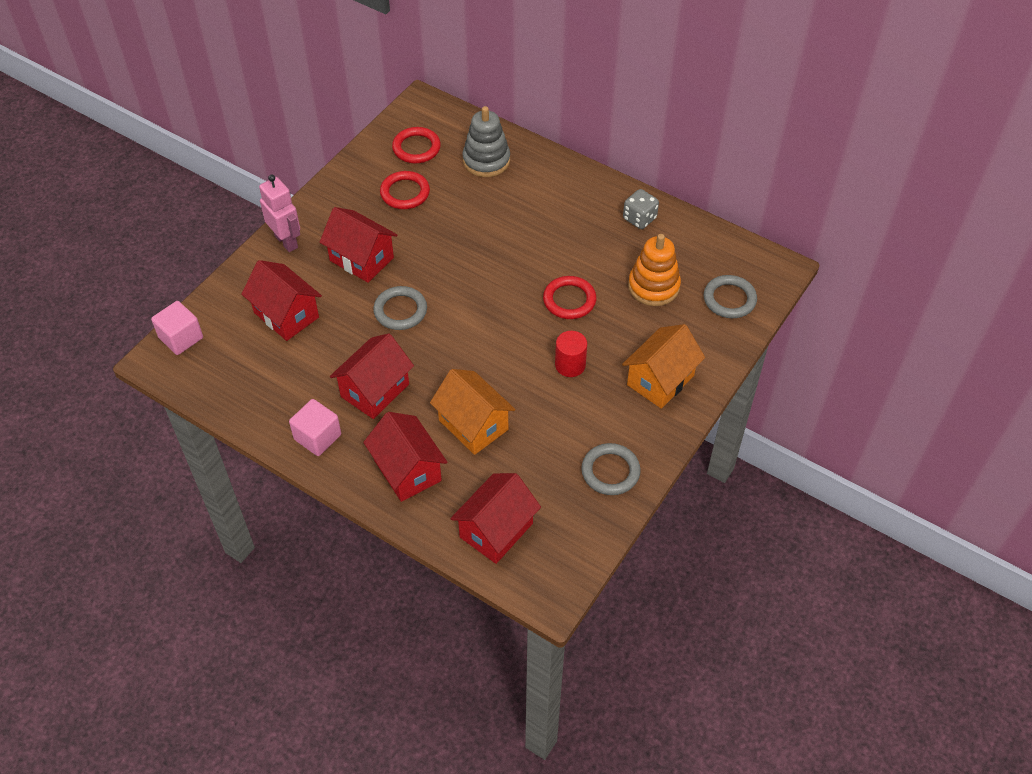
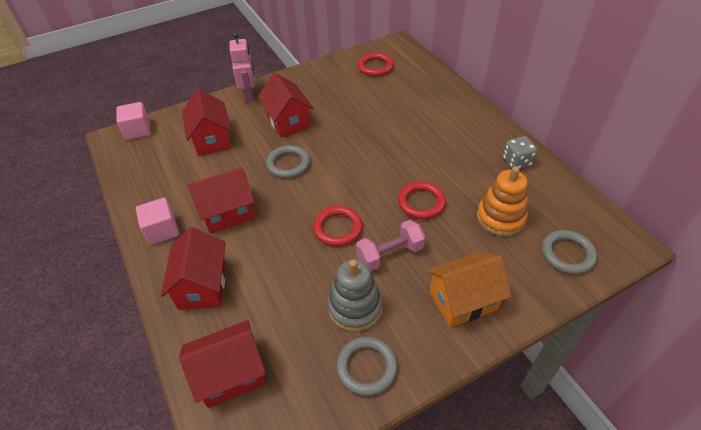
camera: 30 degrees right, 5 degrees down
red ring [380,171,430,209] -> red ring moved to [313,206,363,247]
orange house [430,369,516,455] -> none
grey stacking toy [462,106,510,177] -> grey stacking toy moved to [327,259,383,332]
red cylinder [555,331,587,377] -> pink dumbbell [356,220,425,271]

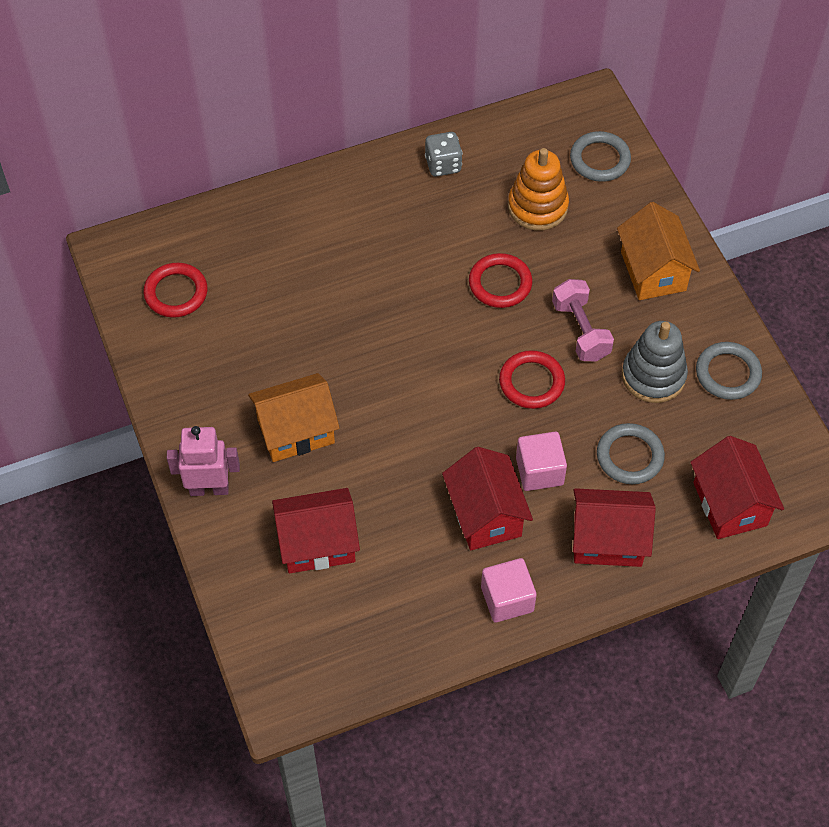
camera: 85 degrees left, 10 degrees up
pink cube [116,102,151,140] -> pink cube moved to [516,432,567,491]
red house [258,73,314,138] -> orange house [248,373,340,462]
grey ring [266,145,310,178] -> grey ring moved to [597,423,665,484]

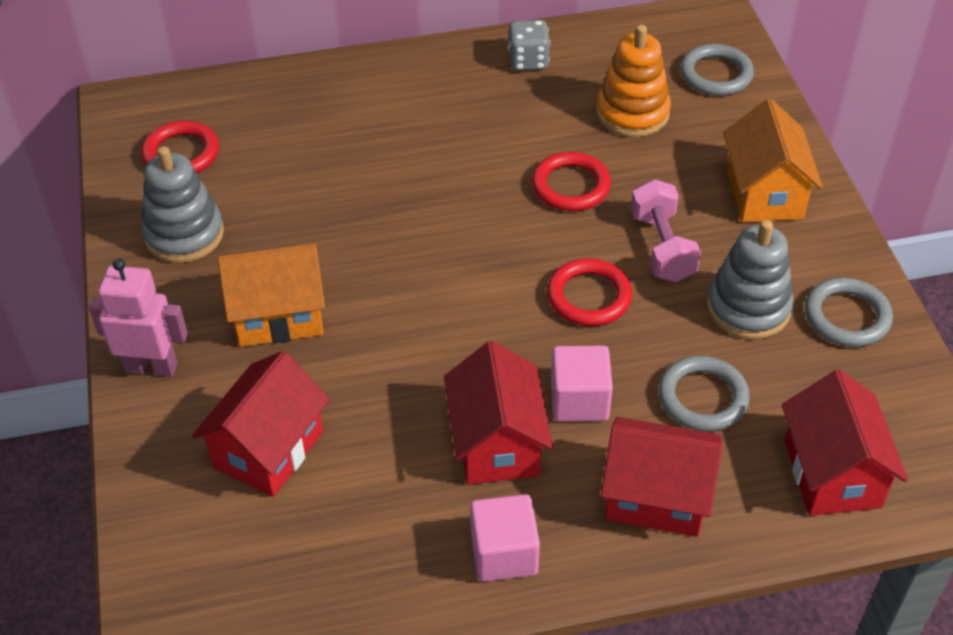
camera: 10 degrees right, 10 degrees down
red house [272,488,360,573] -> red house turned 60 degrees counterclockwise [192,351,330,497]
none -> grey stacking toy [141,146,224,263]

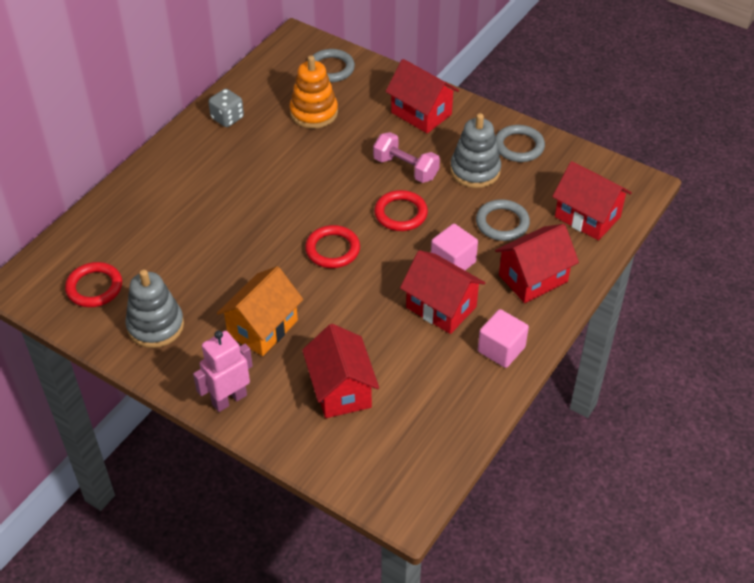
camera: 45 degrees left, 0 degrees up
red ring [532,152,611,211] -> red ring moved to [305,225,360,268]
orange house [723,99,823,223] -> red house [385,59,459,134]

